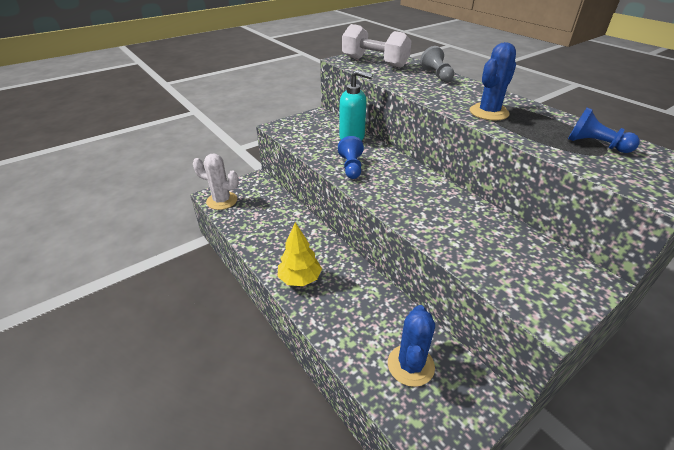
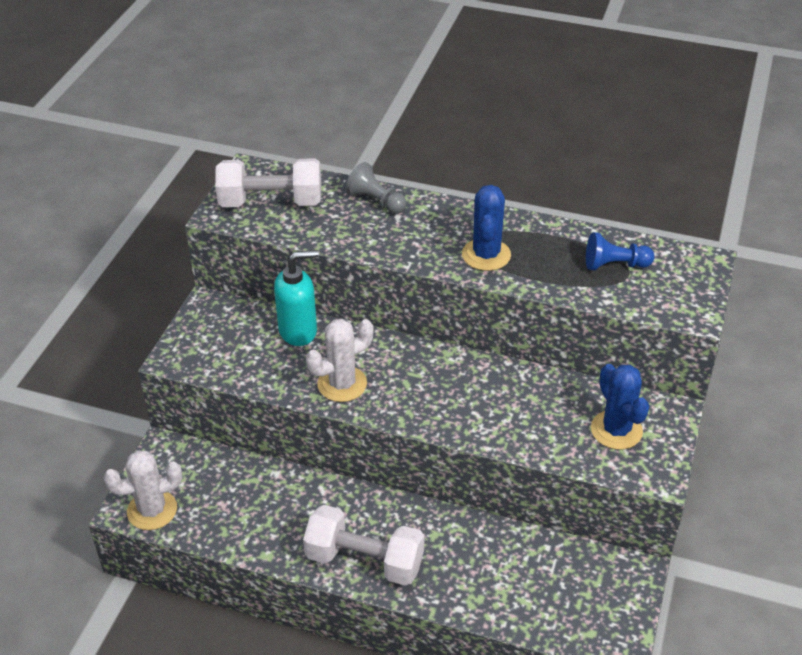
camera: 35 degrees left, 5 degrees up
yellow tree [277,222,322,286] -> white dumbbell [303,505,424,586]
blue pawn [338,136,364,179] -> white cactus [306,319,374,402]
blue cactus [388,305,435,387] -> blue cactus moved to [591,364,649,449]

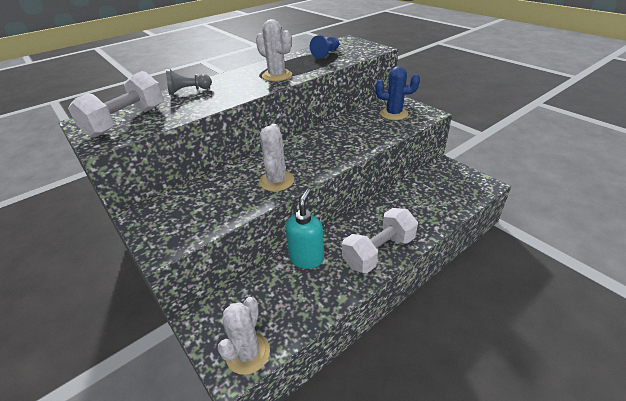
camera: 55 degrees left, 5 degrees down
turquoise soap dispenser [274,250,319,346] -> turquoise soap dispenser moved to [285,189,324,269]
blue cactus [462,185,511,271] -> white cactus [256,19,292,82]

